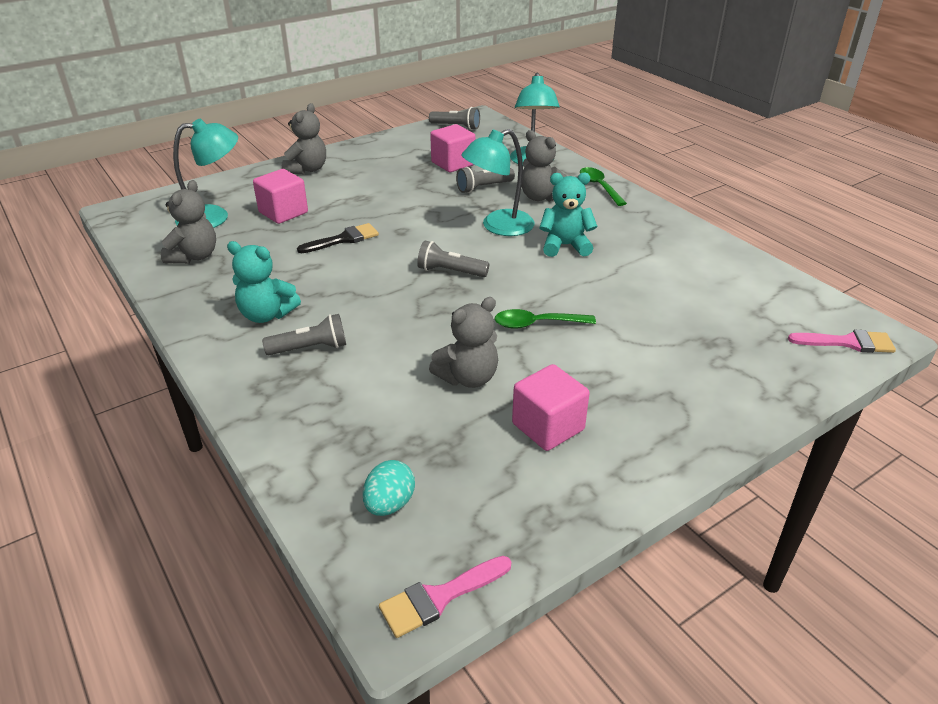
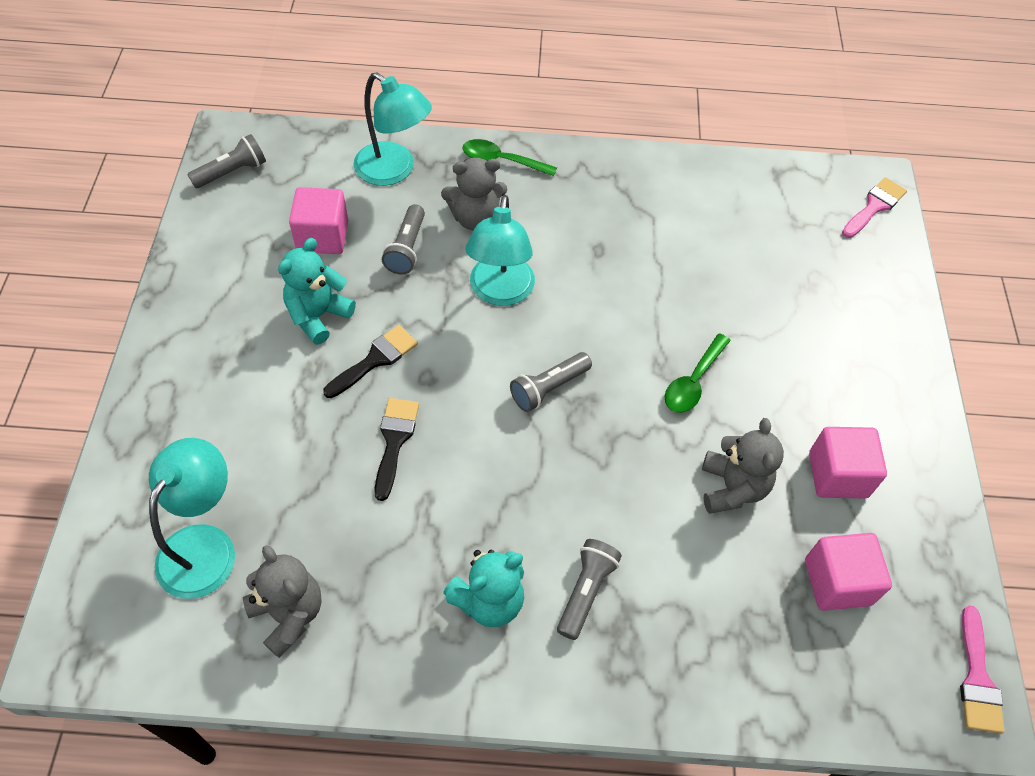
camera: 55 degrees left, 20 degrees up
pink cube [253,169,308,224] -> pink cube moved to [805,533,892,611]
grey teddy bear [282,103,326,174] -> none
turquoise egg [363,460,415,516] -> none
turquoise teddy bear [539,172,597,257] -> turquoise teddy bear moved to [278,238,356,345]
none -> black brush [323,325,418,398]

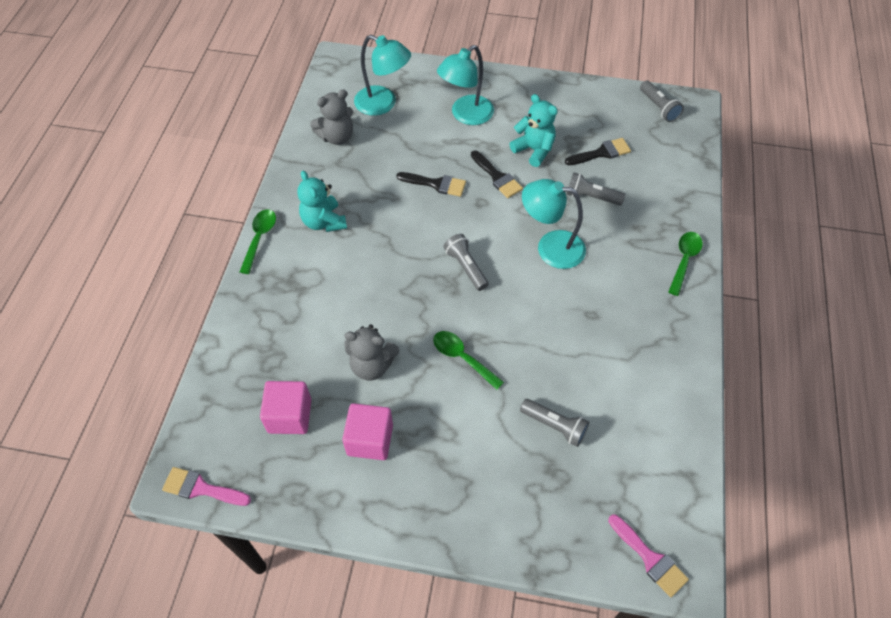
camera: 100 degrees right, 0 degrees up
pink cube [289,187,348,254] -> black brush [565,138,631,165]
turquoise lamp [353,72,432,186] -> turquoise lamp moved to [437,45,494,125]
grey teddy bear [441,158,507,230] -> none
grey flashlight [557,539,622,640] -> grey flashlight moved to [520,399,589,447]
none -> green spoon [240,209,276,274]

